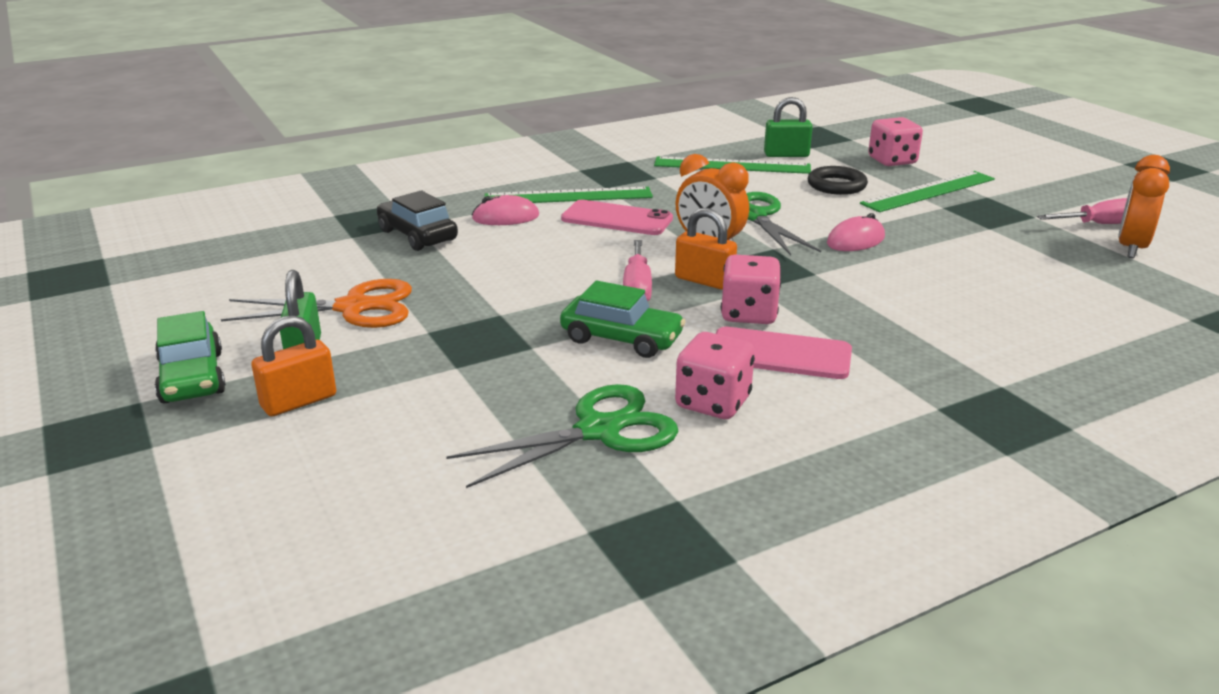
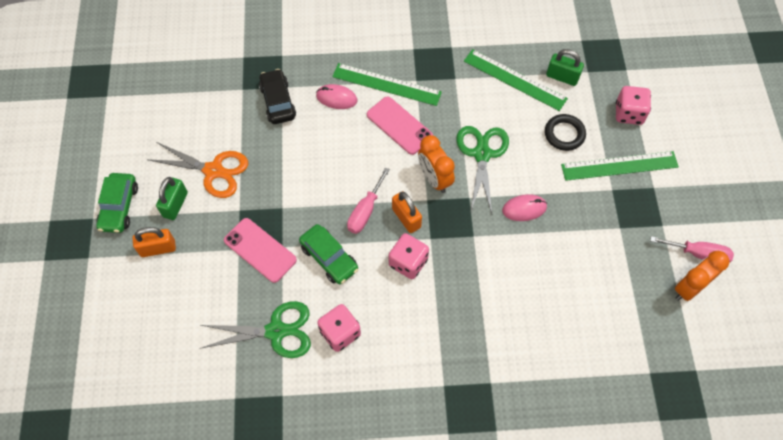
camera: 25 degrees right, 35 degrees up
pink phone [716,327,852,379] -> pink phone moved to [224,218,297,283]

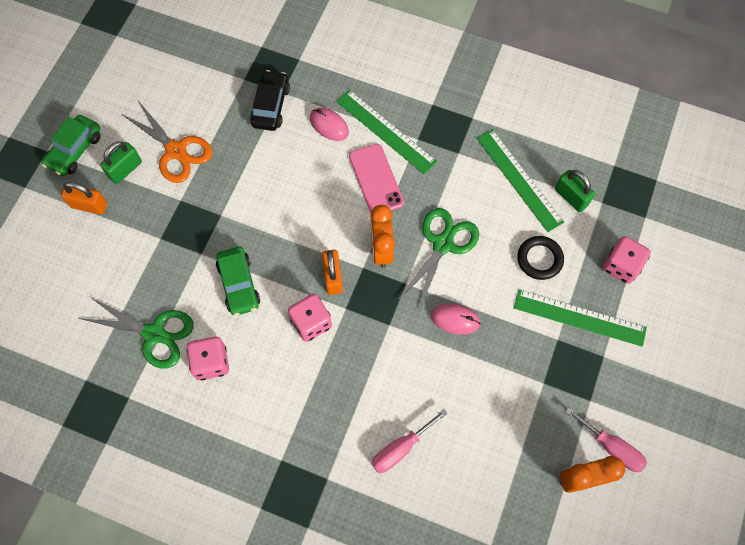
camera: 25 degrees right, 5 degrees up
pink phone [224,218,297,283] -> none
pink screwdriver [347,167,390,234] -> pink screwdriver moved to [372,409,448,473]

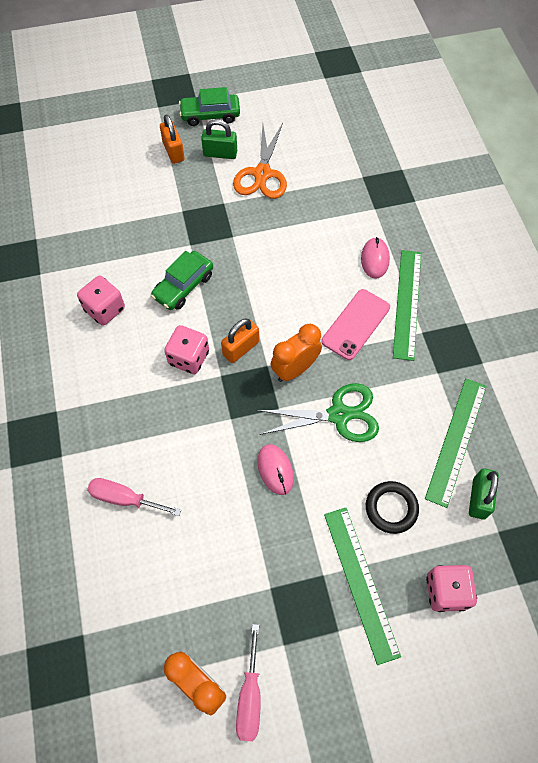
camera: 55 degrees right, 5 degrees down
green scissors [78,297,194,369] -> none
black car [250,70,290,131] -> none

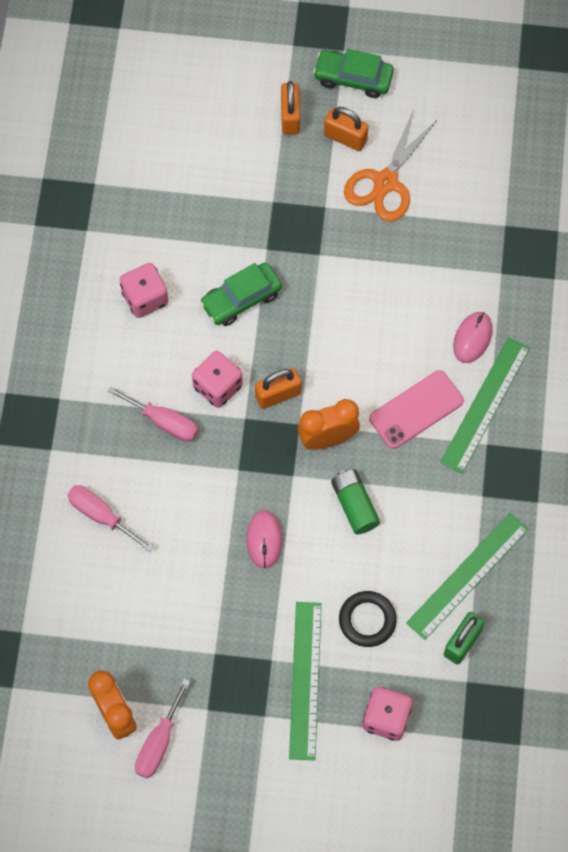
camera: 20 degrees right, 5 degrees up
green padlock [201,119,237,159] -> orange padlock [324,107,369,151]
green scissors [257,383,379,442] -> green battery [331,469,380,534]
none -> pink screwdriver [107,386,198,442]

